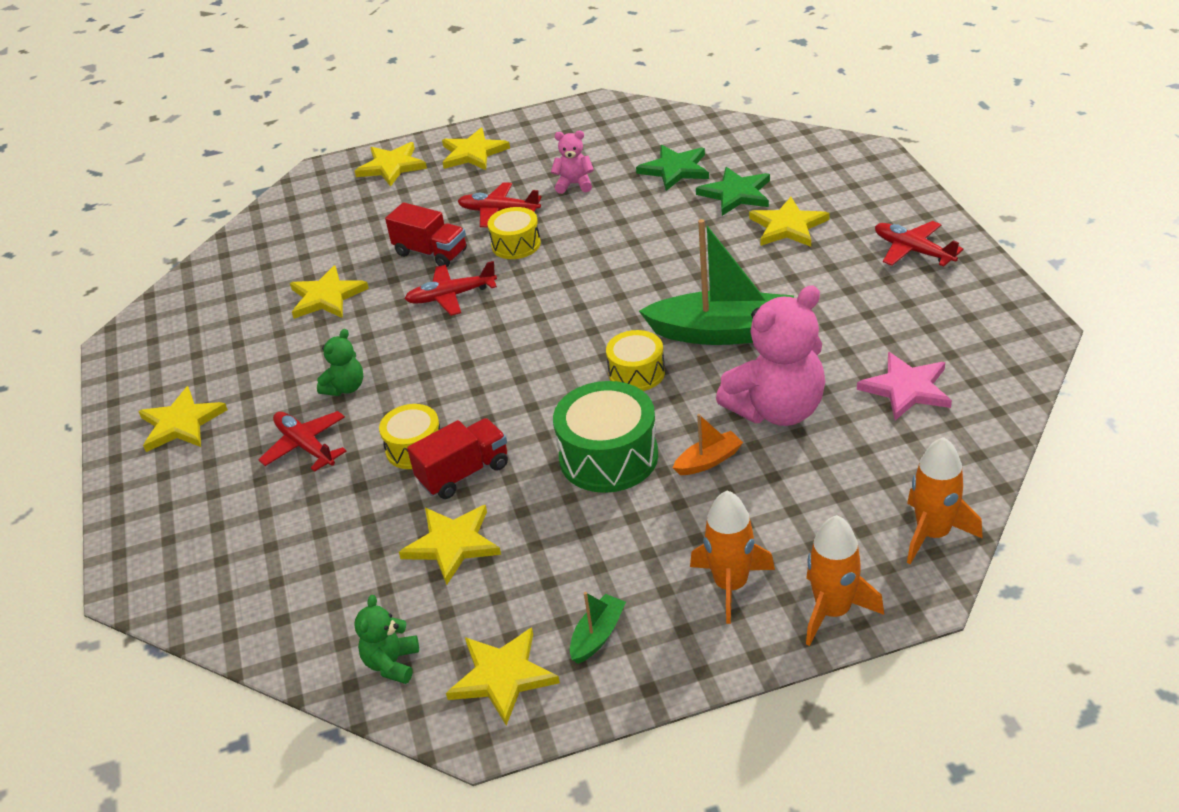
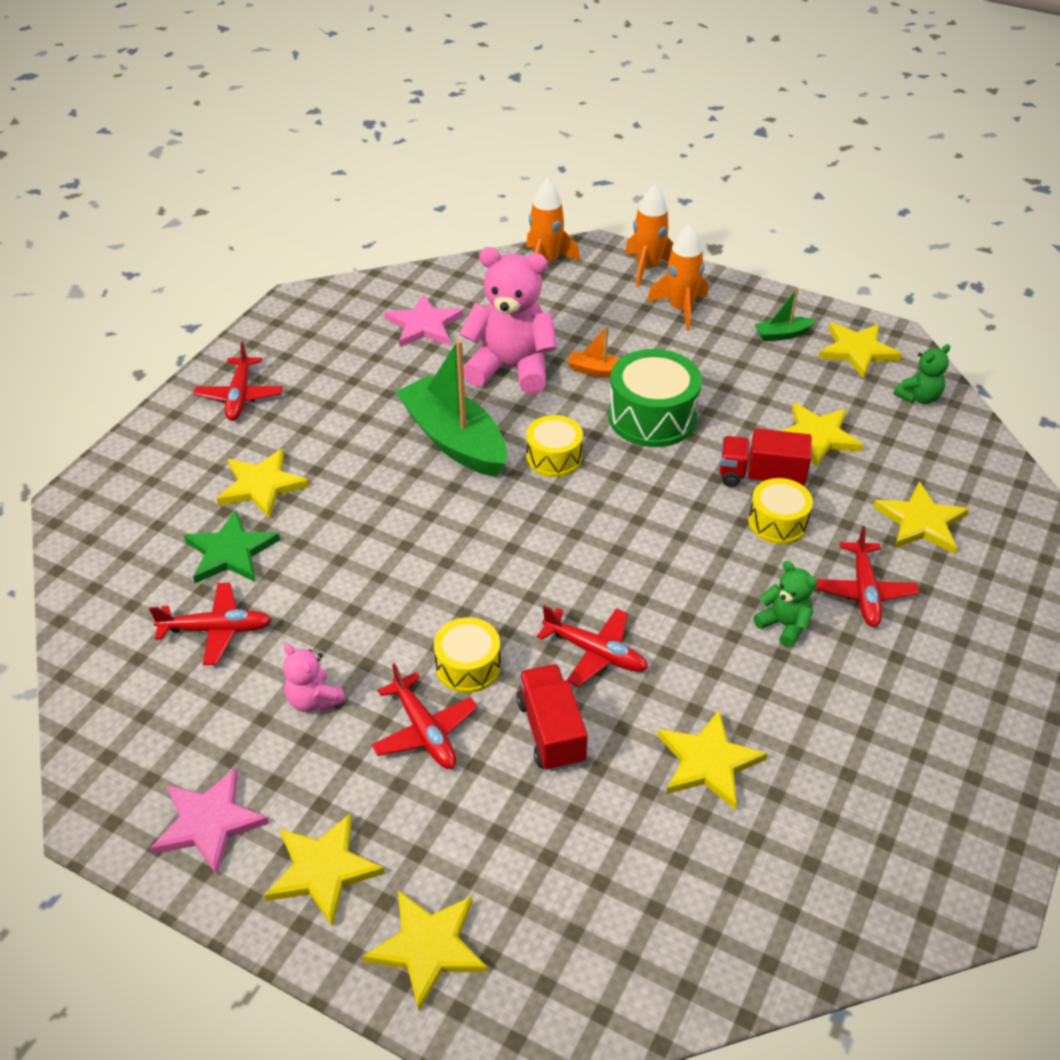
camera: 140 degrees left, 5 degrees up
yellow star [138,386,228,452] -> yellow star moved to [873,482,969,554]
green teddy bear [317,329,363,396] -> green teddy bear turned 60 degrees clockwise [753,561,817,648]
green star [636,145,709,191] -> red plane [149,583,272,665]
none -> pink star [150,768,269,875]

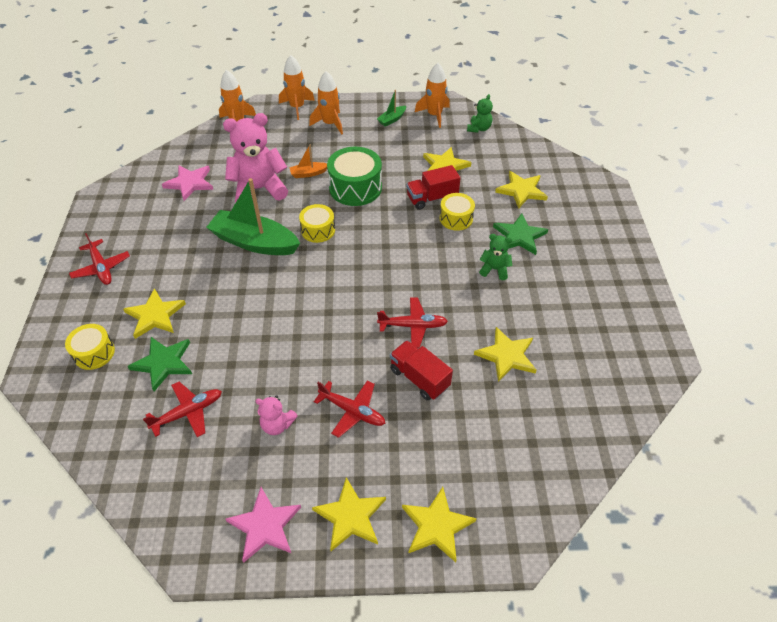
camera: 30 degrees left, 5 degrees up
yellow drum [434,617,501,693] -> yellow drum moved to [65,324,115,370]
red plane [816,526,919,627] -> green star [493,213,548,255]
yellow star [818,323,902,378] -> orange rocket [415,63,450,128]

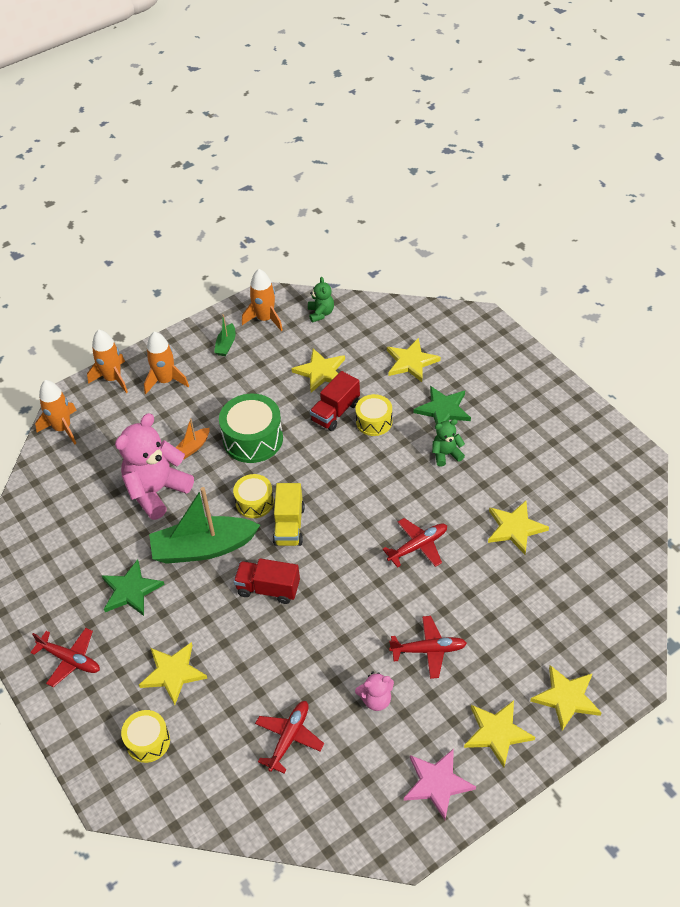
camera: 30 degrees left, 0 degrees up
green star [127,337,192,391] -> green star moved to [102,559,165,616]
pink star [162,165,213,201] -> none
red truck [390,340,453,401] -> red truck moved to [234,558,300,604]
none -> yellow truck [273,483,305,546]

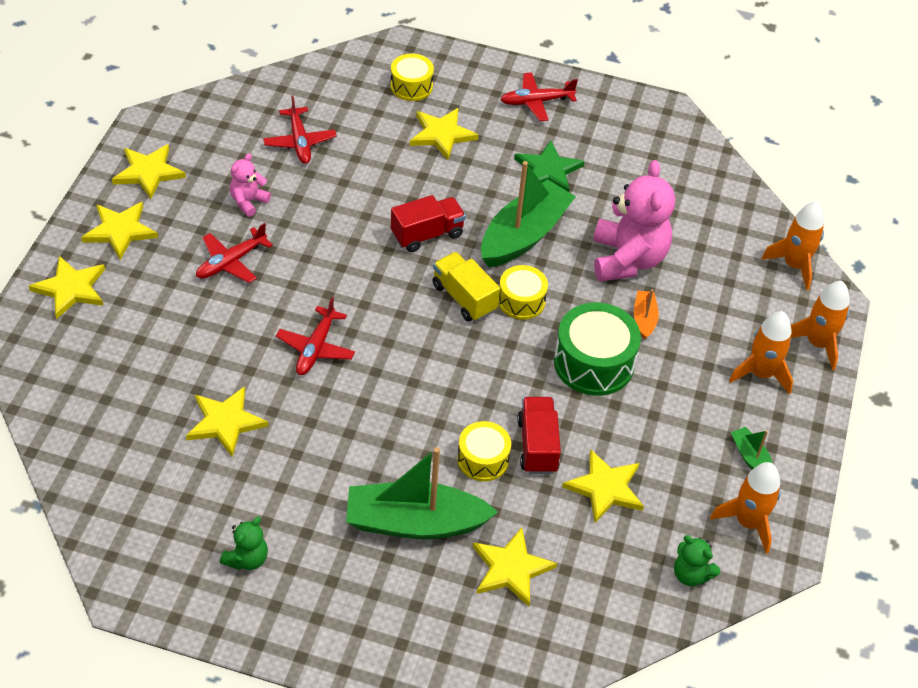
camera: 135 degrees right, 0 degrees up
pink star [404,749,476,820] -> yellow star [112,144,186,199]
green star [413,386,471,425] -> green boat [346,447,498,539]
green teddy bear [432,419,465,467] -> green teddy bear moved to [220,517,268,570]

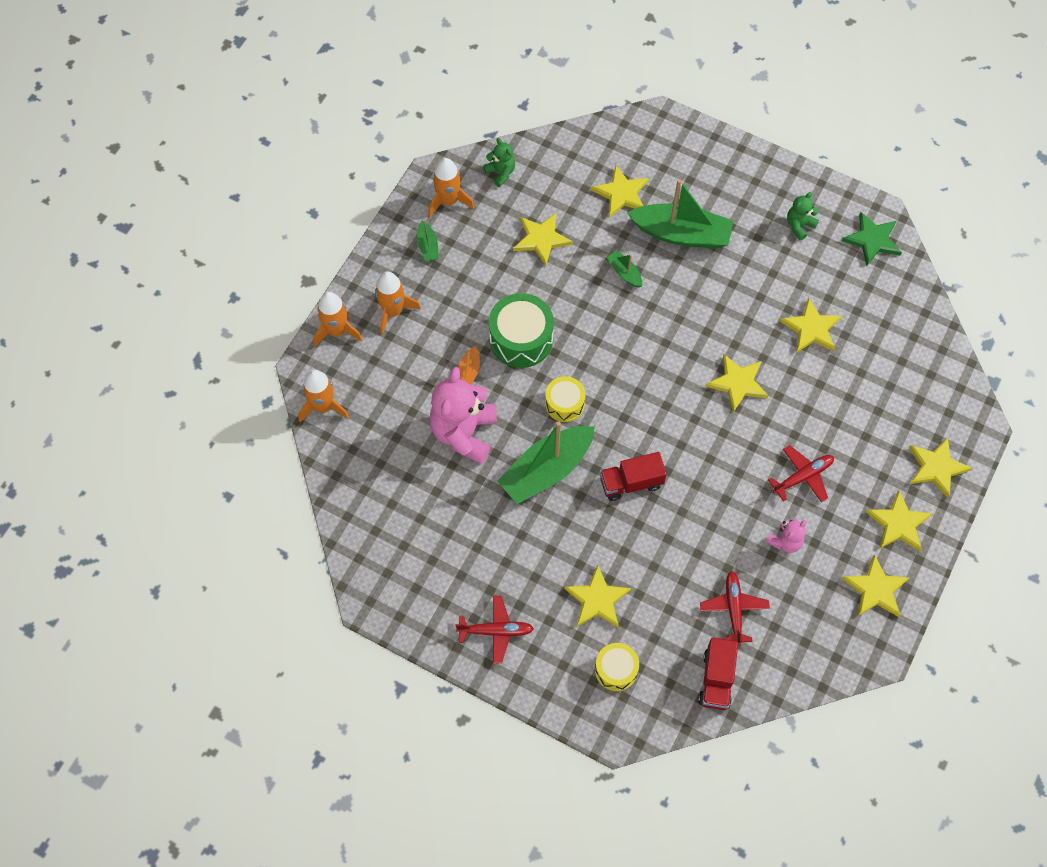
camera: 165 degrees left, 15 degrees up
red plane [276,297,355,375] -> yellow star [706,354,769,412]
yellow truck [432,252,500,322] -> none
yellow drum [457,421,511,481] -> green boat [606,250,642,288]
green star [514,141,585,192] -> green star moved to [841,212,902,266]
red truck [517,397,561,474] -> red truck moved to [698,637,738,710]

